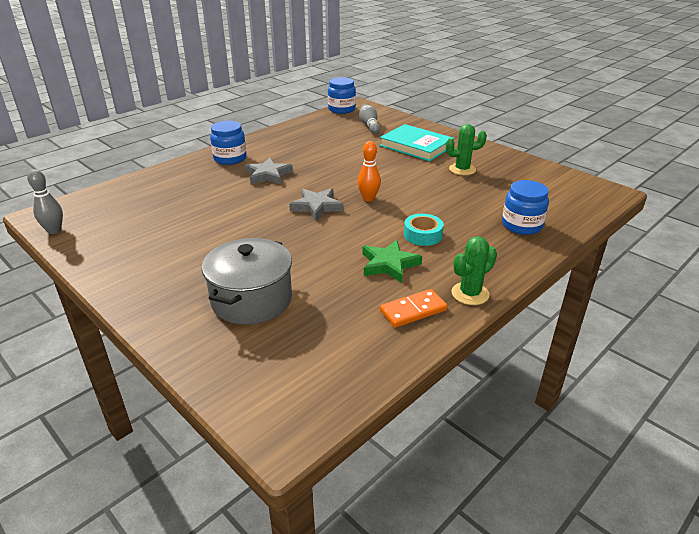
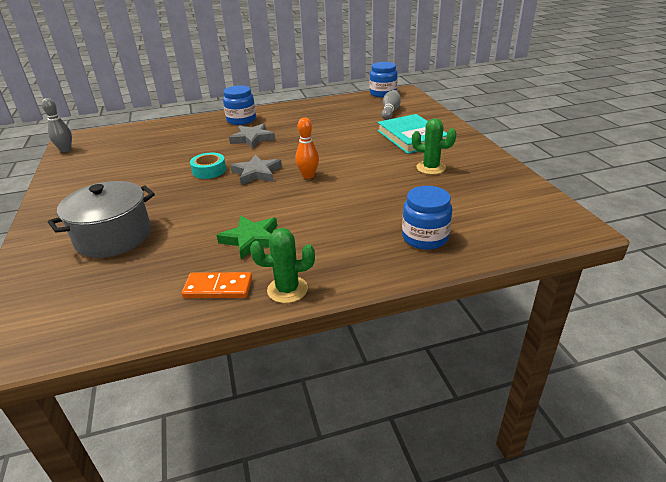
camera: 30 degrees right, 0 degrees up
turquoise tape [404,214,444,246] -> turquoise tape moved to [190,153,226,179]

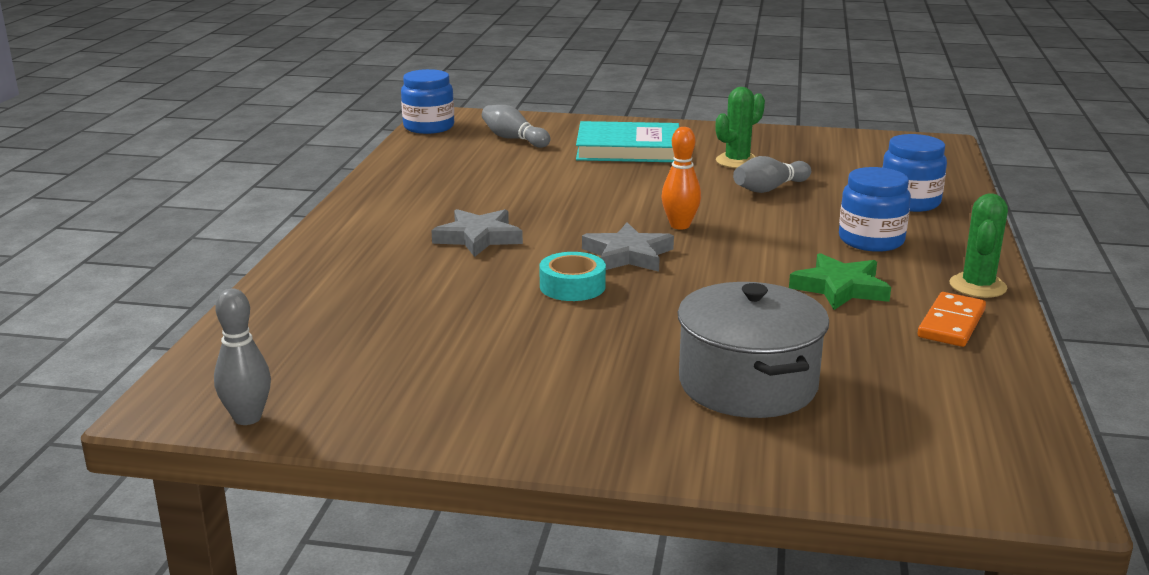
camera: 65 degrees left, 10 degrees down
blue jar [223,85,256,125] -> blue jar moved to [839,167,911,252]
none -> grey bowling pin [733,156,811,193]

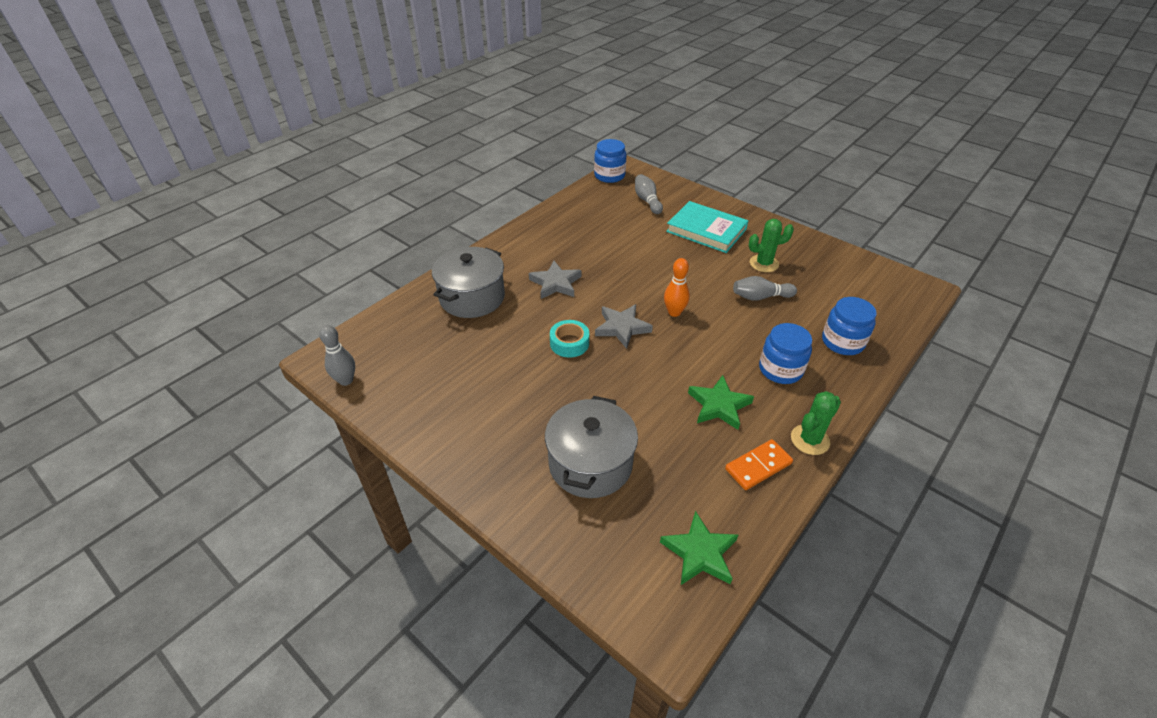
camera: 30 degrees right, 20 degrees up
none -> grey pot [432,247,505,318]
none -> green star [660,511,738,585]

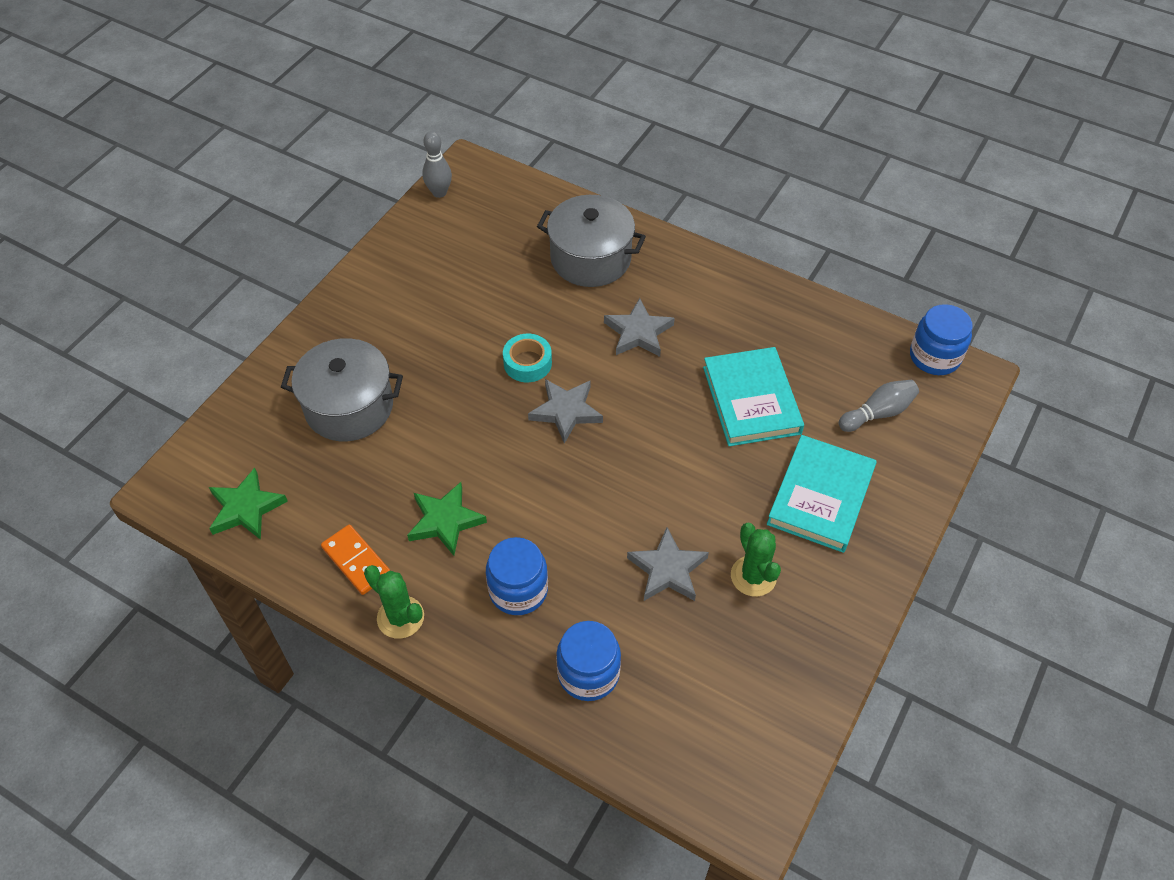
camera: 80 degrees right, 10 degrees up
orange bowling pin [664,258,690,317] -> none
grey bowling pin [733,276,797,301] -> grey star [627,527,709,601]
none -> turquoise book [703,347,804,446]

